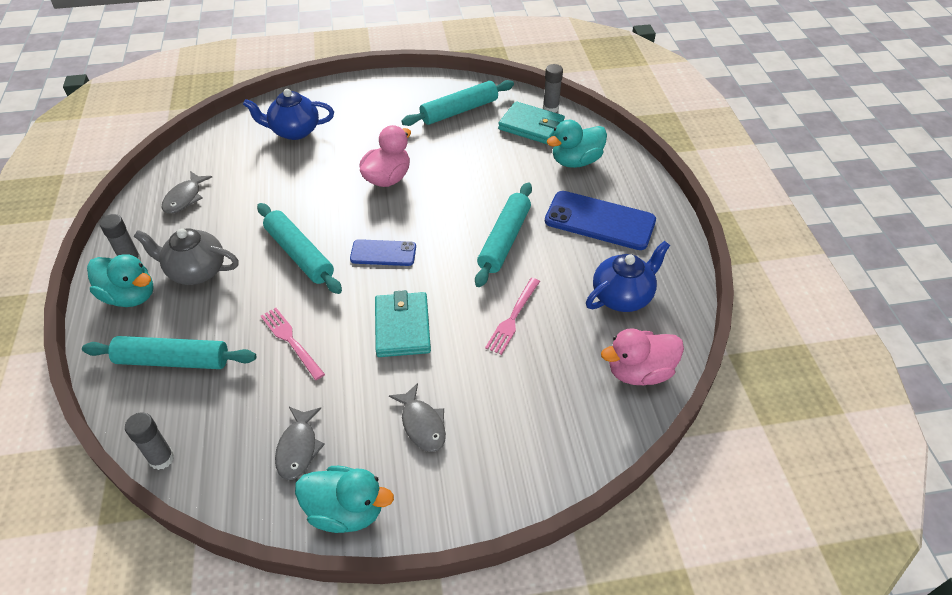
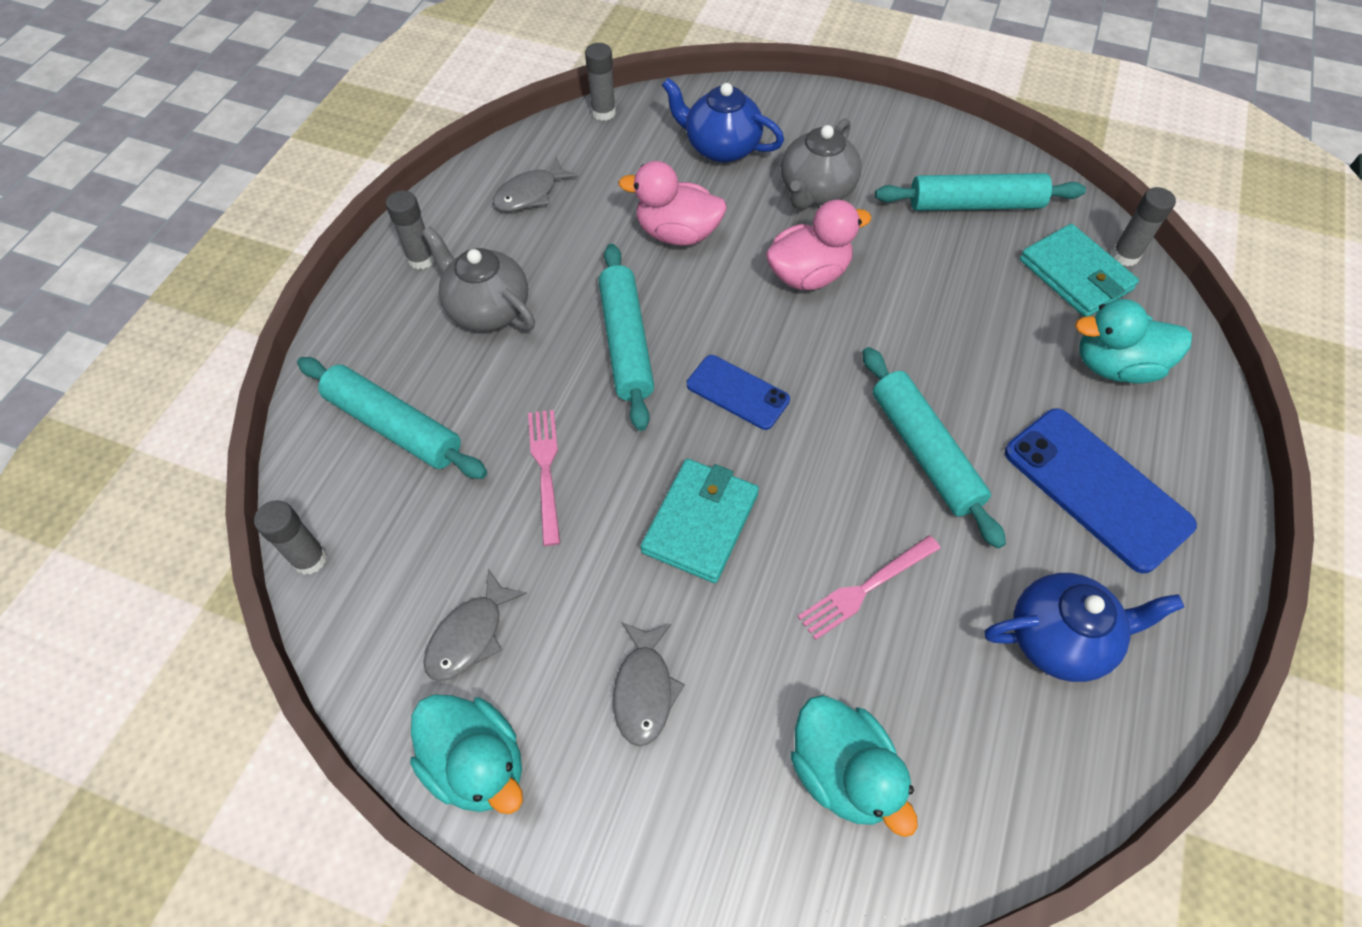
camera: 30 degrees right, 10 degrees up
turquoise duck [87,254,154,307] -> turquoise duck moved to [791,695,918,837]
turquoise rolling pin [475,182,532,287] -> turquoise rolling pin turned 75 degrees counterclockwise [862,347,1006,549]
pink duck [601,328,684,385] -> pink duck moved to [618,161,727,246]
none -> grey glue stick [585,43,616,121]
none -> grey teapot [781,118,862,209]

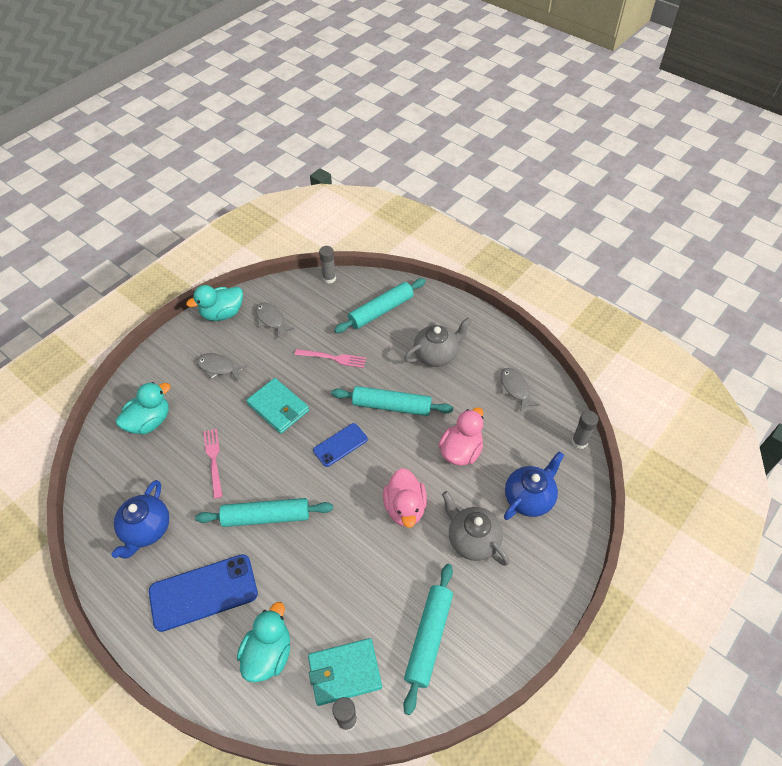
camera: 110 degrees right, 5 degrees down
grey glue stick [386,190,434,269] -> none
turquoise duck [791,695,918,837] -> turquoise duck turned 150 degrees clockwise [116,382,171,434]

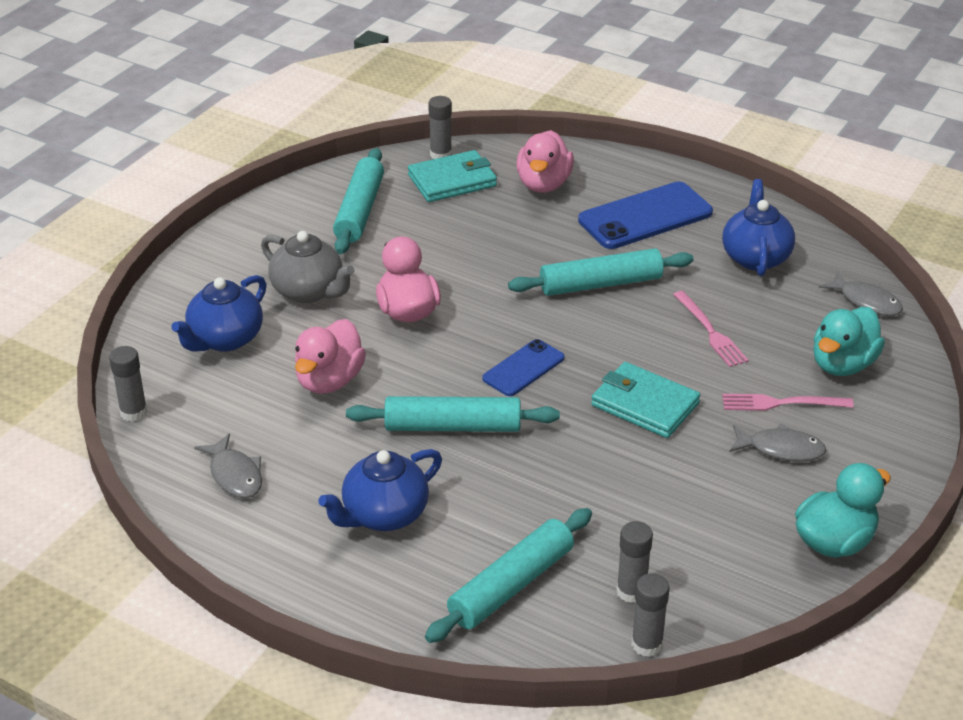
camera: 170 degrees right, 15 degrees down
turquoise duck [237,602,290,683] -> pink duck [516,130,574,193]
grey fish [255,303,294,339] -> grey fish moved to [819,271,903,316]
pink fork [295,349,366,368] -> pink fork moved to [722,394,854,411]
grey teapot [404,318,472,367] -> blue teapot [318,449,442,531]
none -> grey glue stick [616,521,653,603]

